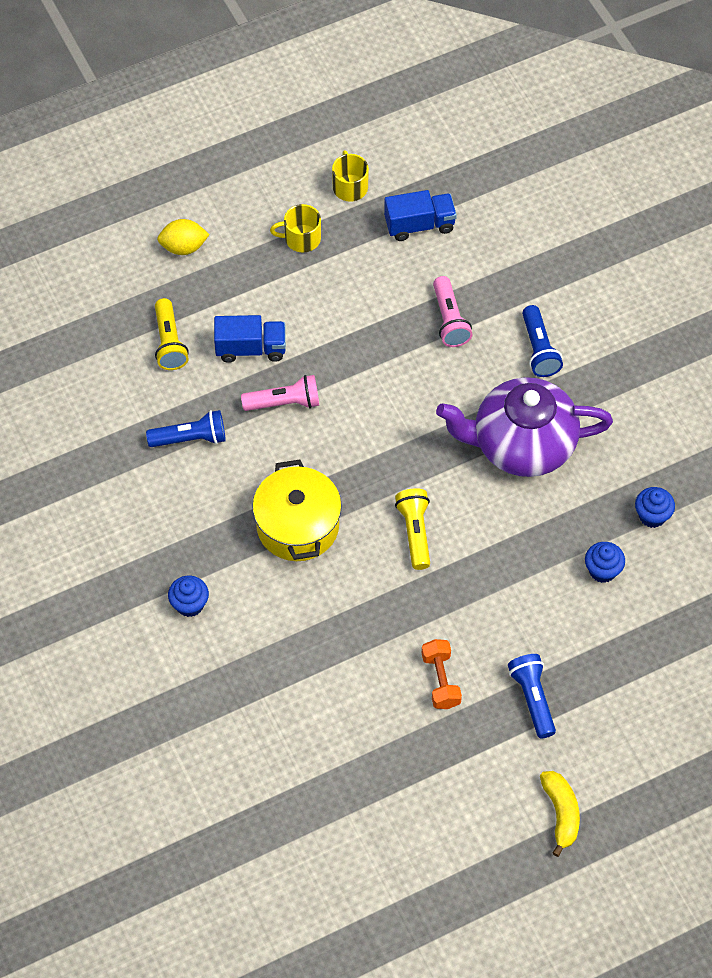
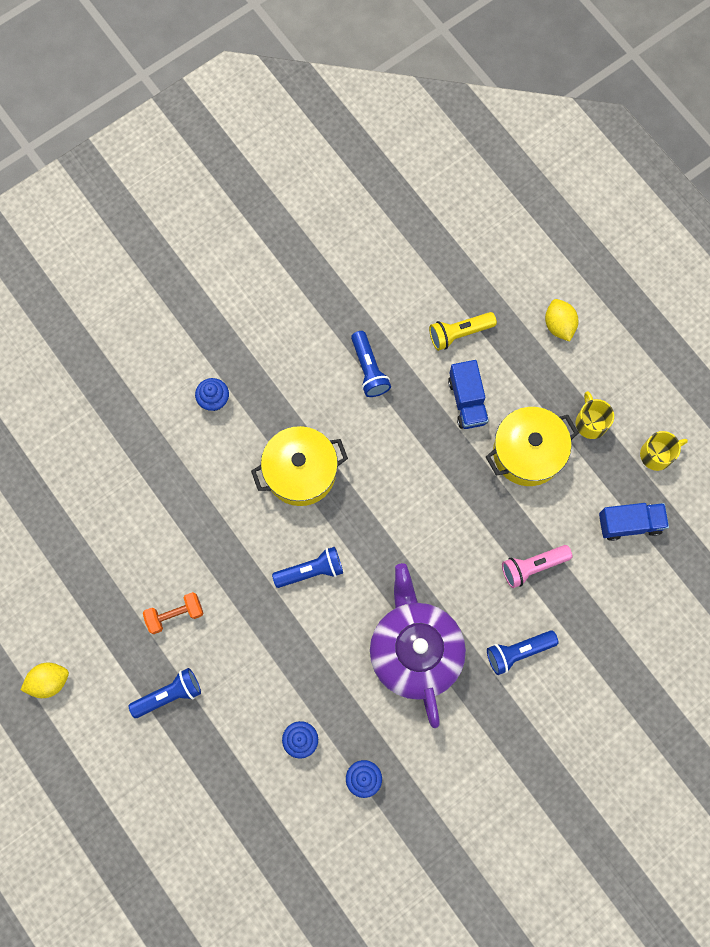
camera: 80 degrees right, 15 degrees up
pink flashlight [241,375,319,411] -> none
blue truck [384,190,457,241] -> blue truck turned 75 degrees counterclockwise [599,503,669,541]
yellow flashlight [395,488,430,570] -> blue flashlight [272,547,343,588]
yellow banana [540,771,580,857] -> none
none -> yellow lemon [21,663,69,698]
none -> yellow pot [486,407,579,486]

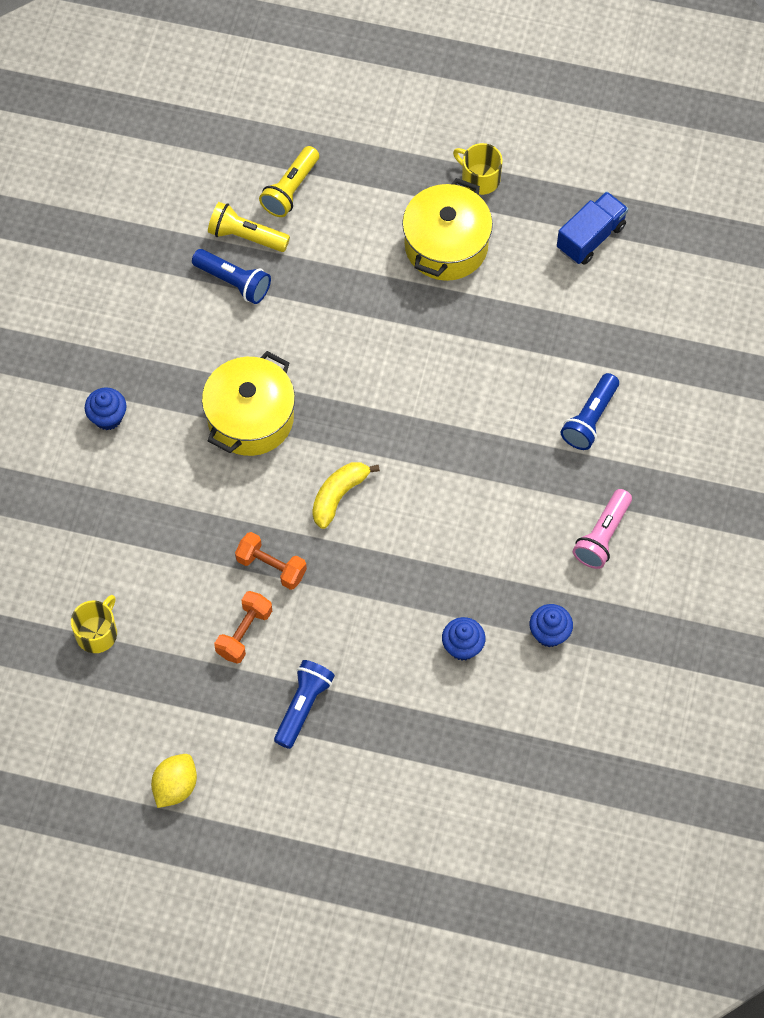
camera: 40 degrees left, 10 degrees down
blue flashlight [272,547,343,588] -> yellow banana [312,462,380,529]
purple teapot [370,563,466,728] -> none
blue truck [448,360,489,429] -> none
pink flashlight [502,545,572,588] -> pink flashlight moved to [573,489,632,569]
yellow lemon [545,299,578,342] -> none
yellow mug [640,431,688,471] -> yellow mug moved to [71,595,117,653]
none -> yellow flashlight [208,202,290,252]
none -> orange dumbbell [235,532,307,590]

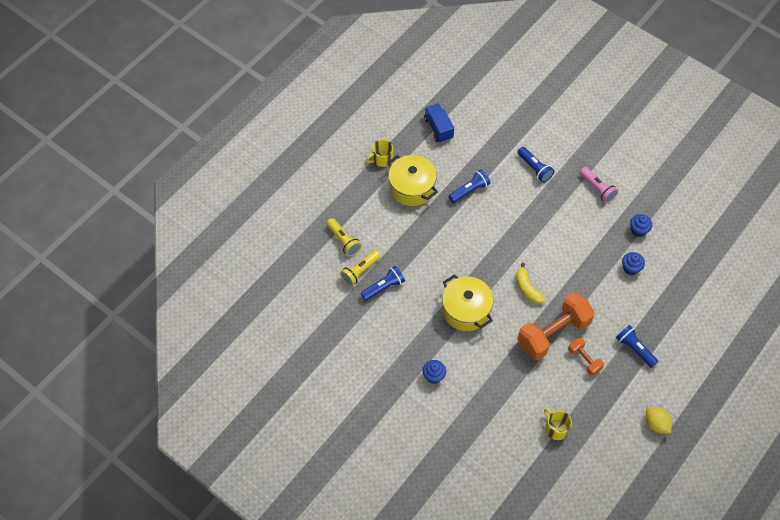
camera: 65 degrees left, 5 degrees down
orange dumbbell [235,532,307,590] -> orange dumbbell [517,292,595,360], size x2.03
none -> blue flashlight [449,169,490,203]

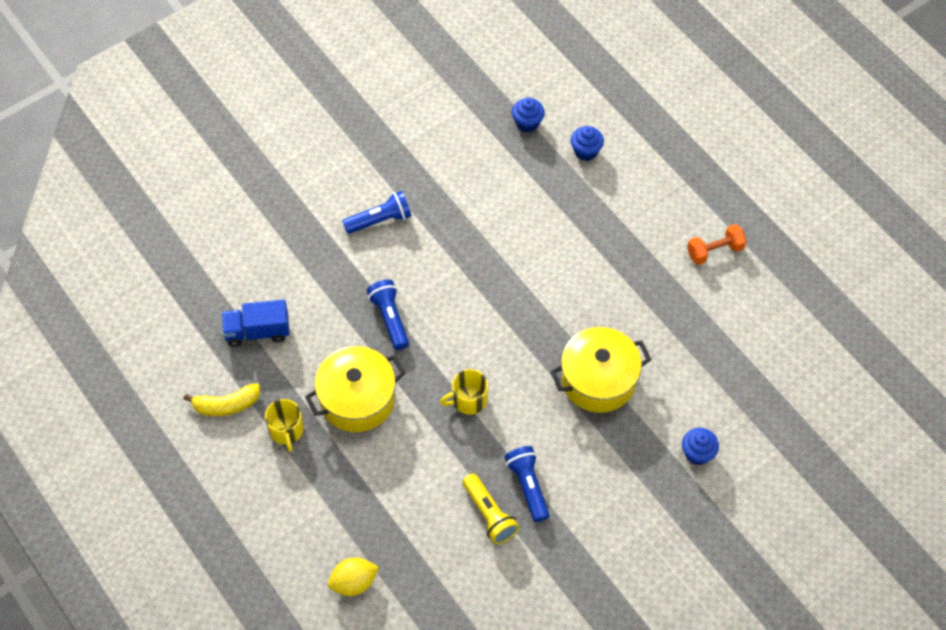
camera: 75 degrees left, 0 degrees up
yellow flashlight [326,218,362,256] -> none
yellow banana [516,263,546,304] -> yellow banana moved to [184,383,260,416]
orange dumbbell [517,292,595,360] -> none
yellow mug [544,408,572,440] -> yellow mug moved to [440,369,488,415]
pink flashlight [580,167,618,203] -> none
blue flashlight [616,325,659,368] -> none
yellow lemon [646,407,672,434] -> yellow lemon moved to [328,558,379,596]

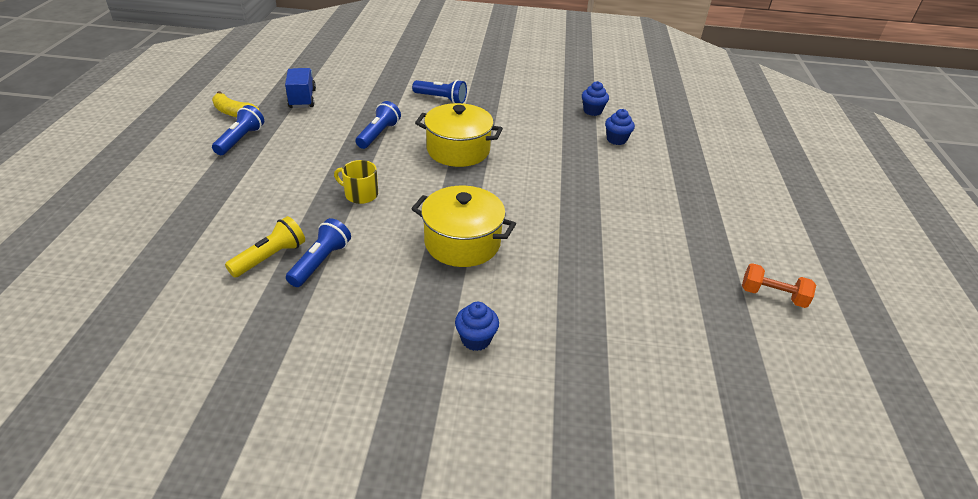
camera: 40 degrees right, 20 degrees down
blue truck [221,300,290,347] -> blue truck turned 45 degrees clockwise [285,68,316,108]
yellow mug [265,399,304,452] -> blue flashlight [212,105,264,155]
yellow pot [305,346,406,432] -> yellow pot moved to [415,103,503,167]
yellow lemon [328,558,379,596] -> none
yellow flashlight [462,473,519,544] -> yellow flashlight turned 150 degrees counterclockwise [225,216,305,278]
orange dumbbell [687,224,747,265] -> orange dumbbell moved to [742,263,816,308]

